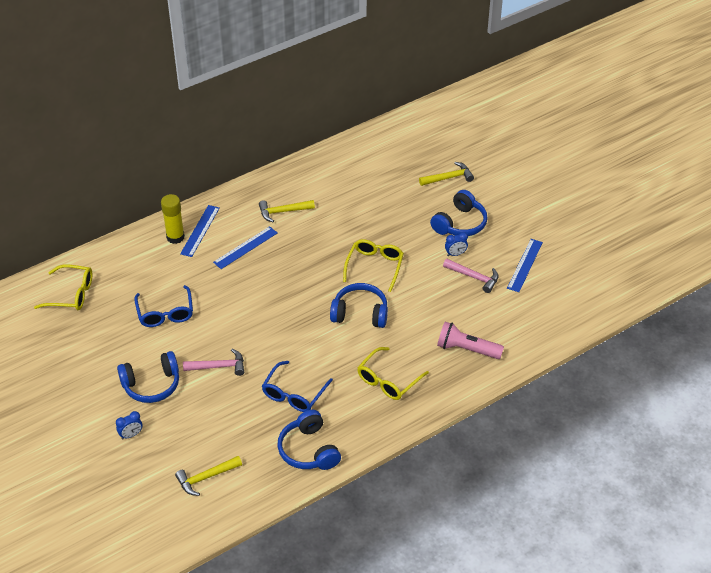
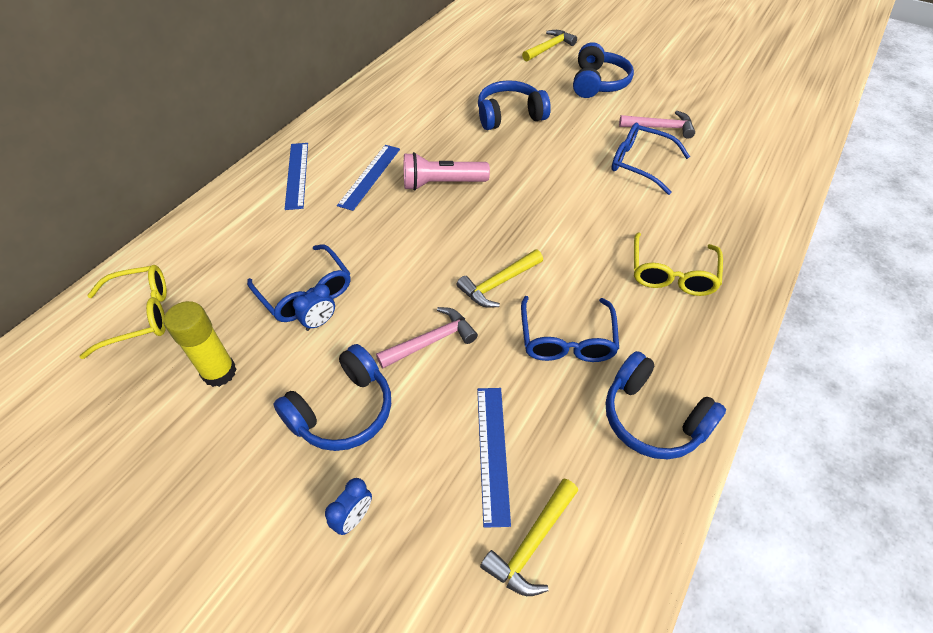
camera: 25 degrees left, 5 degrees up
yellow glue stick [161,194,185,244] -> yellow glue stick moved to [164,301,237,387]
yellow hammer [259,200,315,222] -> yellow hammer moved to [456,249,543,308]
blue headphones [330,283,388,328] -> blue headphones moved to [478,80,551,130]
yellow glasses [343,239,404,292] -> none
pink flashlight [437,322,504,359] -> pink flashlight moved to [404,152,490,190]
blue clock [445,232,468,256] -> blue clock moved to [293,284,335,331]
blue ruler [507,239,543,292] -> blue ruler moved to [477,388,511,528]
none -> blue glasses [611,123,690,195]

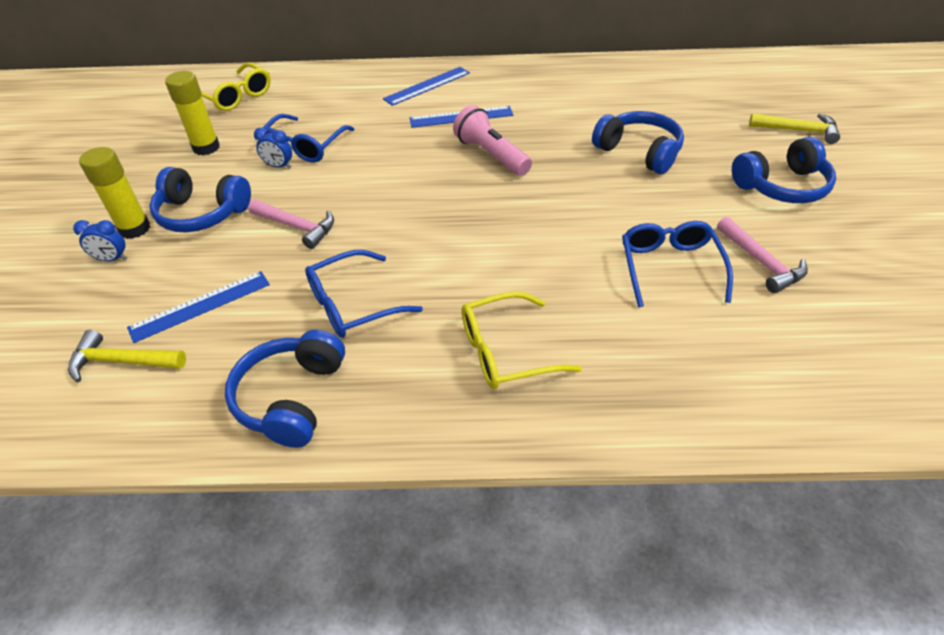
camera: 60 degrees right, 5 degrees down
yellow hammer [456,249,543,308] -> none
none -> yellow glue stick [79,147,150,239]

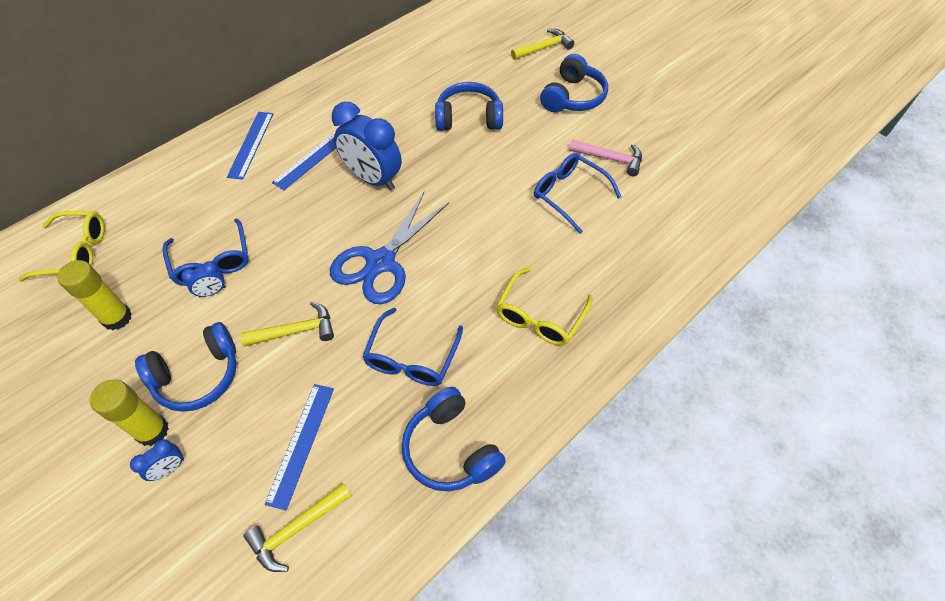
camera: 45 degrees left, 10 degrees up
pink hammer [248,200,334,249] -> yellow hammer [240,301,334,347]
pink flashlight [453,105,532,176] -> blue clock [332,102,402,191]
none -> blue scissors [330,192,449,304]

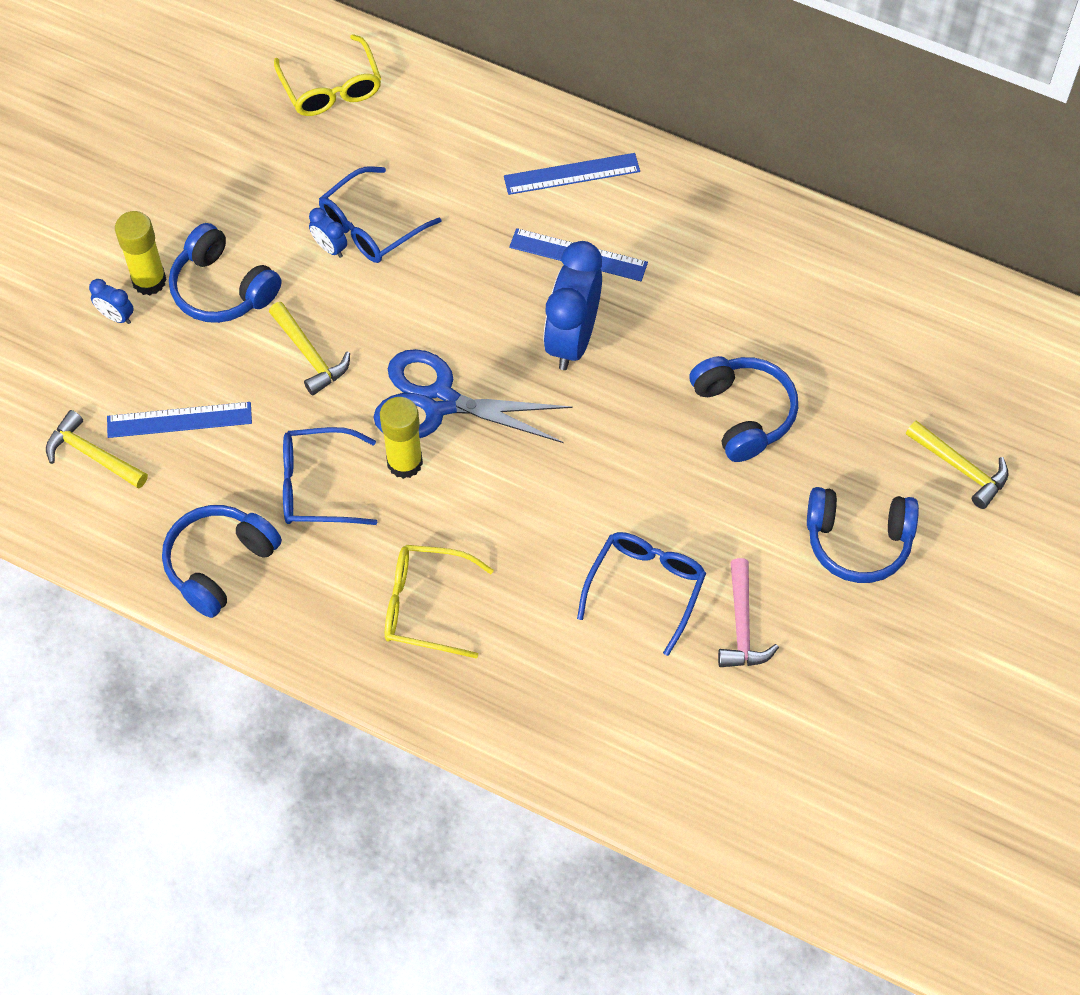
camera: 70 degrees right, 5 degrees up
yellow glue stick [57,260,132,330] -> yellow glue stick moved to [380,397,423,479]

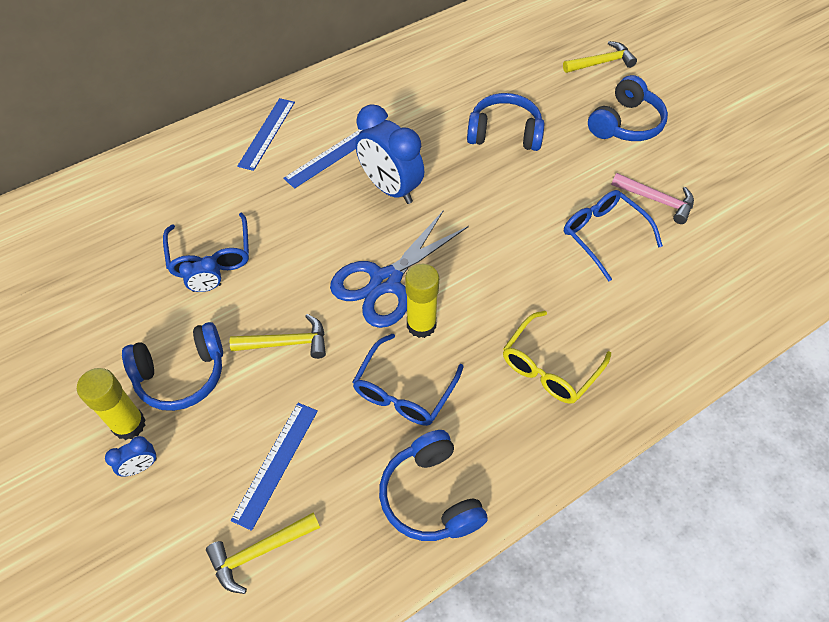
camera: 60 degrees left, 5 degrees down
yellow glasses [274,34,381,116] -> none

